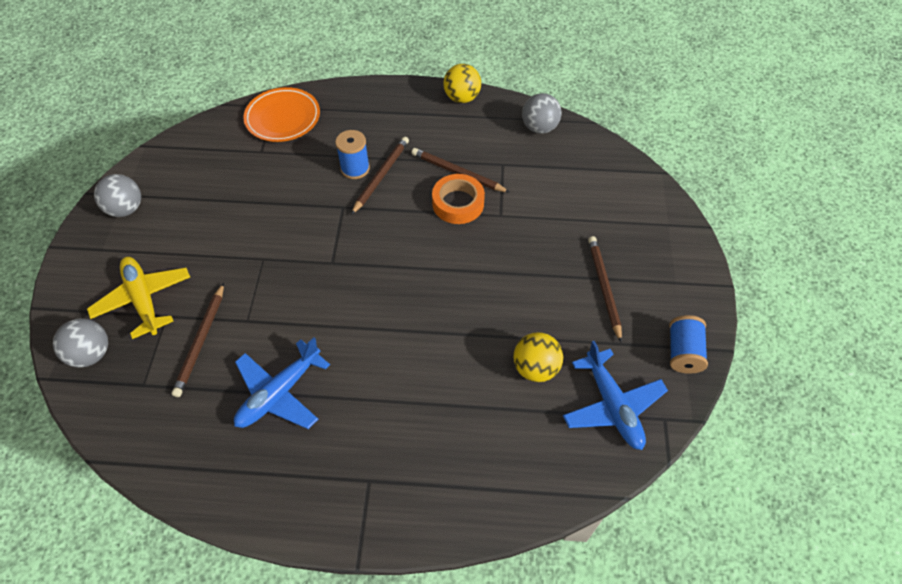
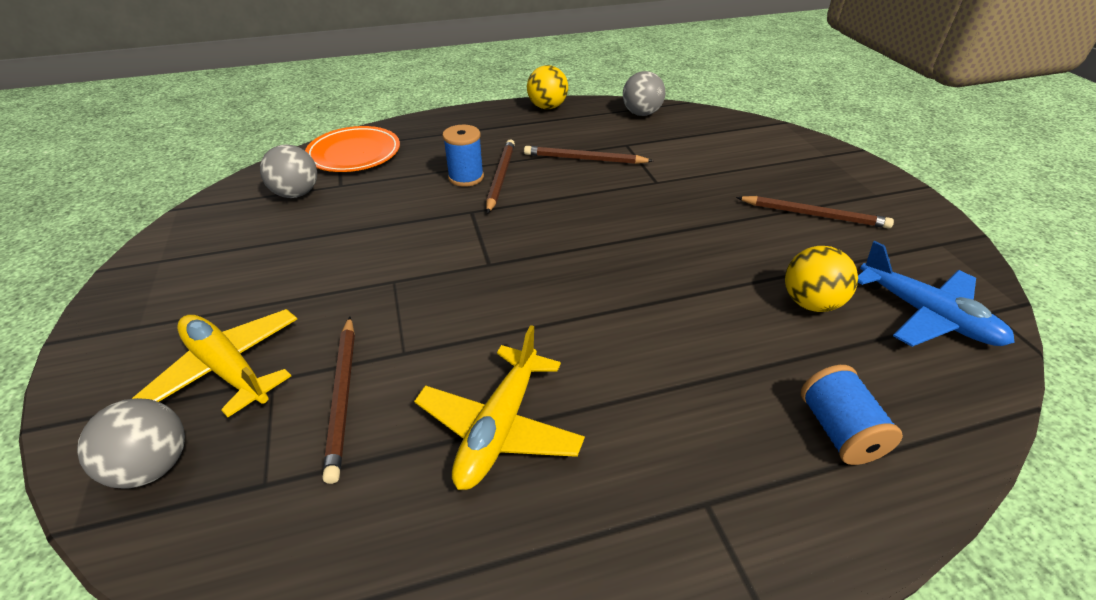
camera: 20 degrees left, 15 degrees down
grey ball [94,174,141,217] -> grey ball moved to [260,145,317,198]
blue plane [234,337,330,429] -> yellow plane [414,325,585,490]
orange tape [432,174,485,224] -> none
brown pencil [588,236,622,343] -> brown pencil turned 135 degrees clockwise [736,196,894,228]
blue spool [670,315,708,374] -> blue spool moved to [801,365,903,465]

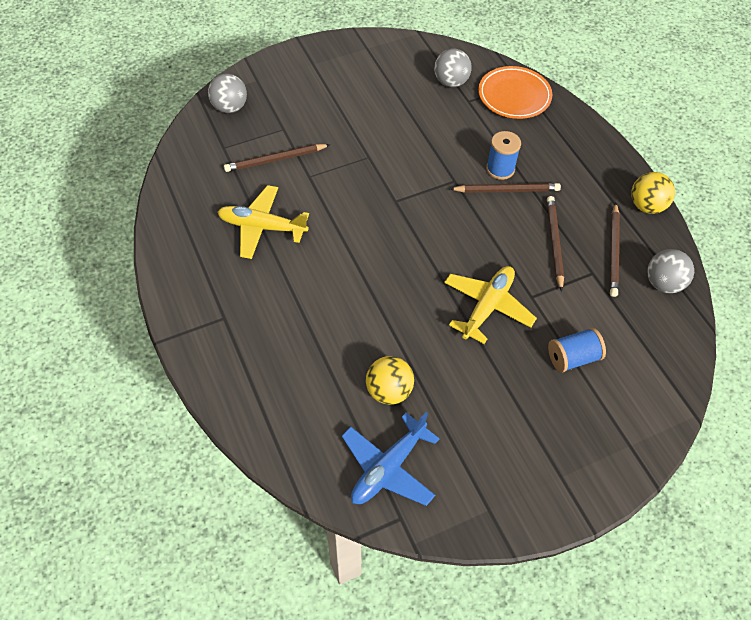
camera: 80 degrees right, 15 degrees up
yellow plane [132,309,297,417] -> yellow plane moved to [444,266,537,344]
brown pencil [736,196,894,228] -> brown pencil moved to [610,203,620,297]
blue spool [801,365,903,465] -> blue spool moved to [548,328,606,373]

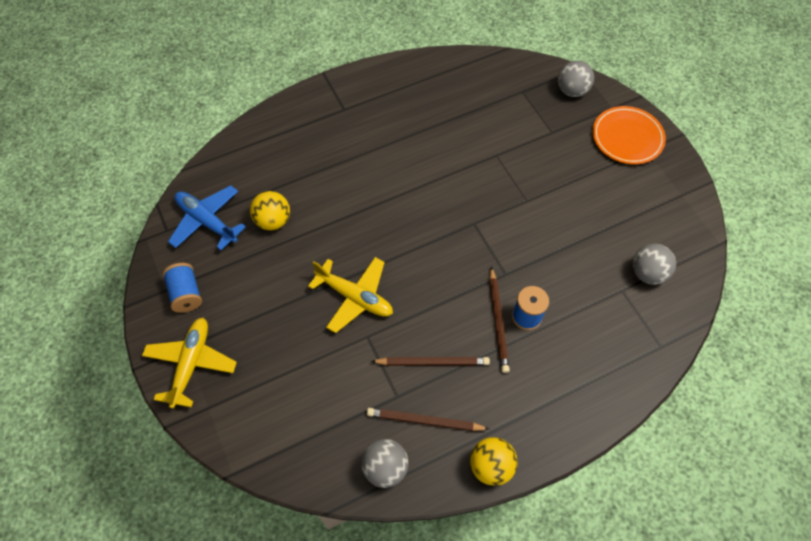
camera: 90 degrees right, 5 degrees up
yellow plane [218,185,309,259] -> yellow plane moved to [142,318,237,408]
brown pencil [224,144,331,172] -> none
orange plate [478,66,552,119] -> orange plate moved to [593,106,666,164]
blue spool [548,328,606,373] -> blue spool moved to [162,263,202,313]

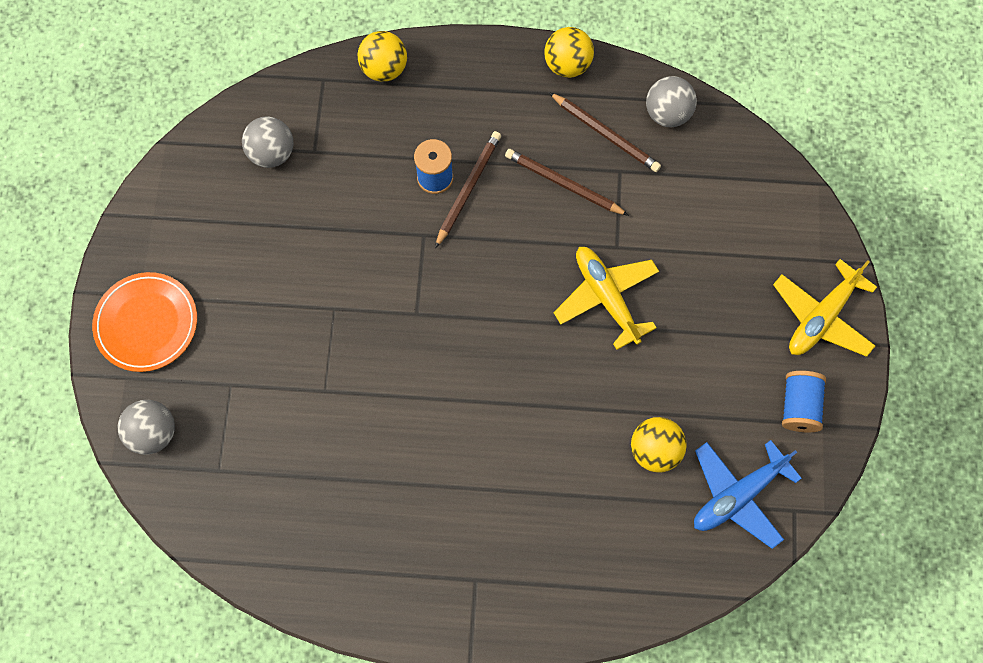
camera: 150 degrees left, 10 degrees up
blue plane [168,185,246,250] -> blue plane turned 75 degrees clockwise [694,440,802,549]
none -> yellow ball [358,31,407,82]

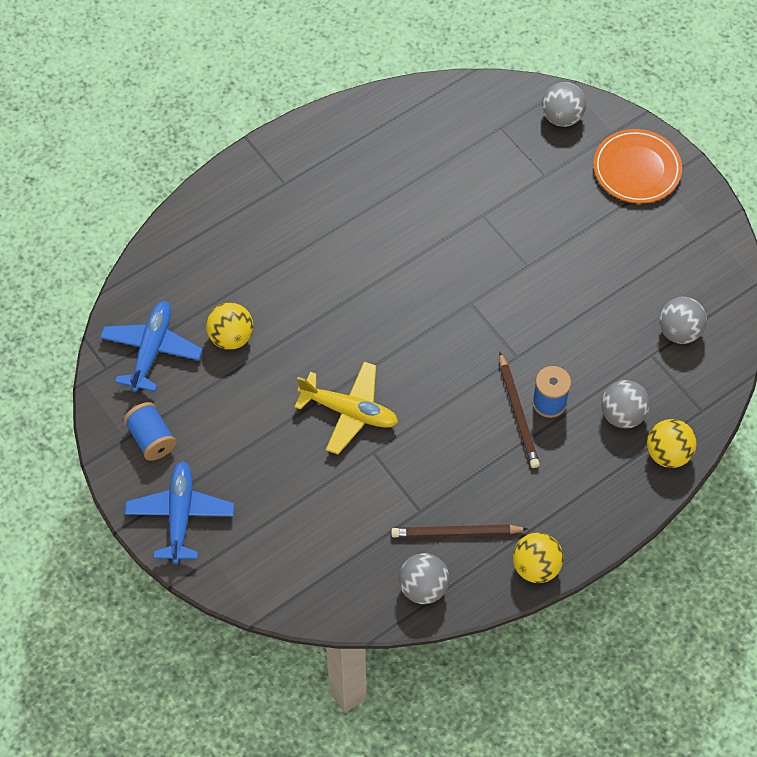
camera: 140 degrees right, 10 degrees down
brown pencil [505,149,629,216] -> none
yellow plane [773,259,877,357] -> blue plane [125,461,234,564]
none -> grey ball [601,380,650,429]

